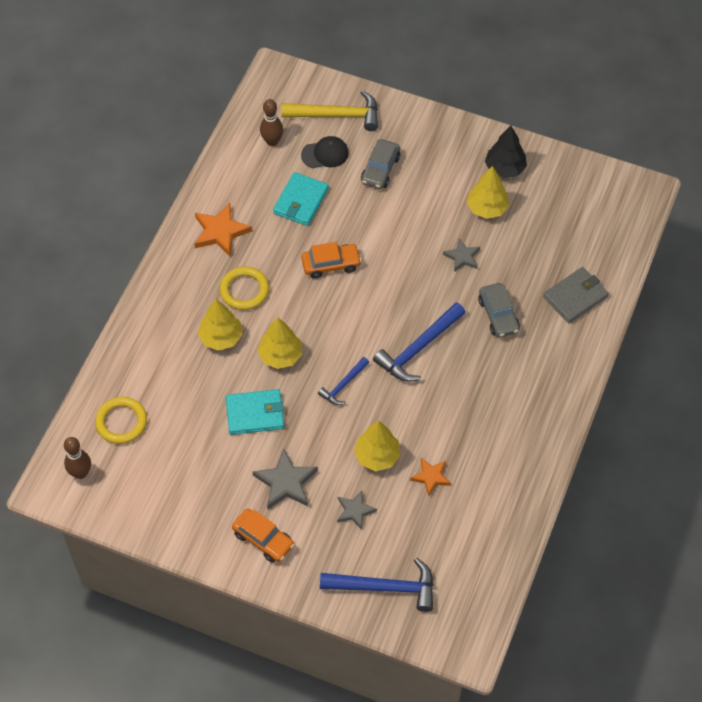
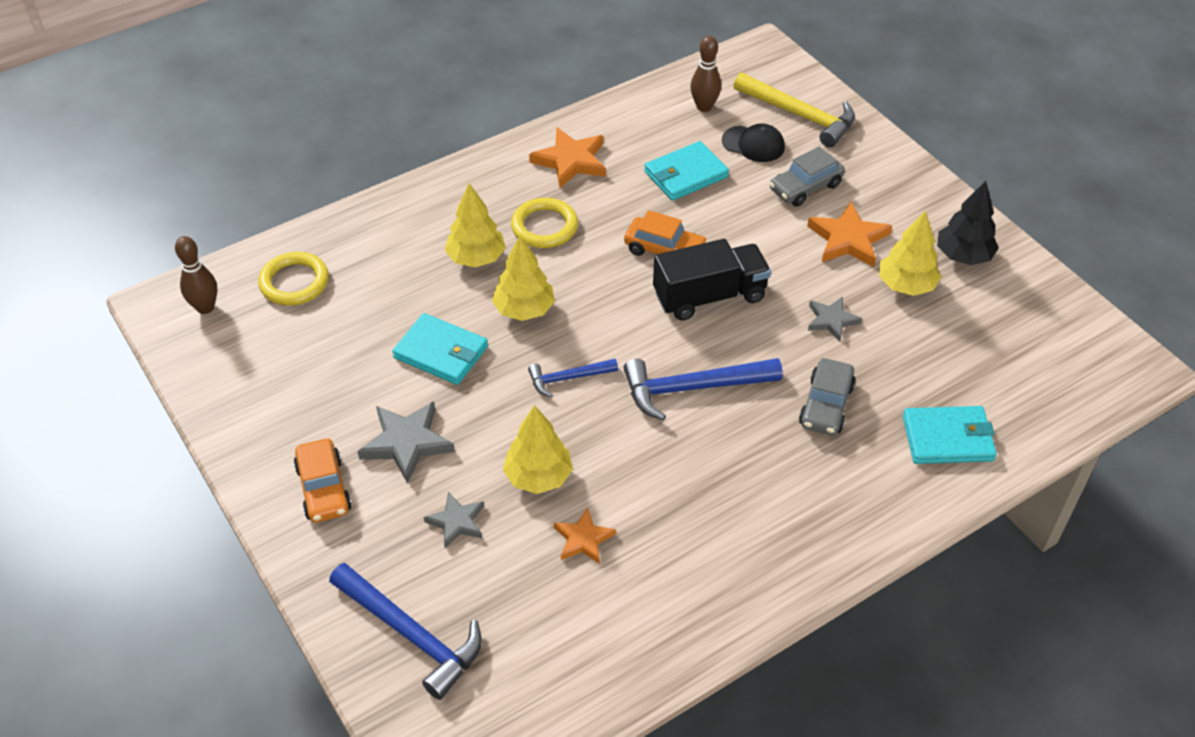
camera: 35 degrees right, 10 degrees down
grey wallet [543,267,609,323] -> turquoise wallet [903,406,997,464]
none -> black truck [653,239,771,321]
none -> orange star [807,202,892,267]

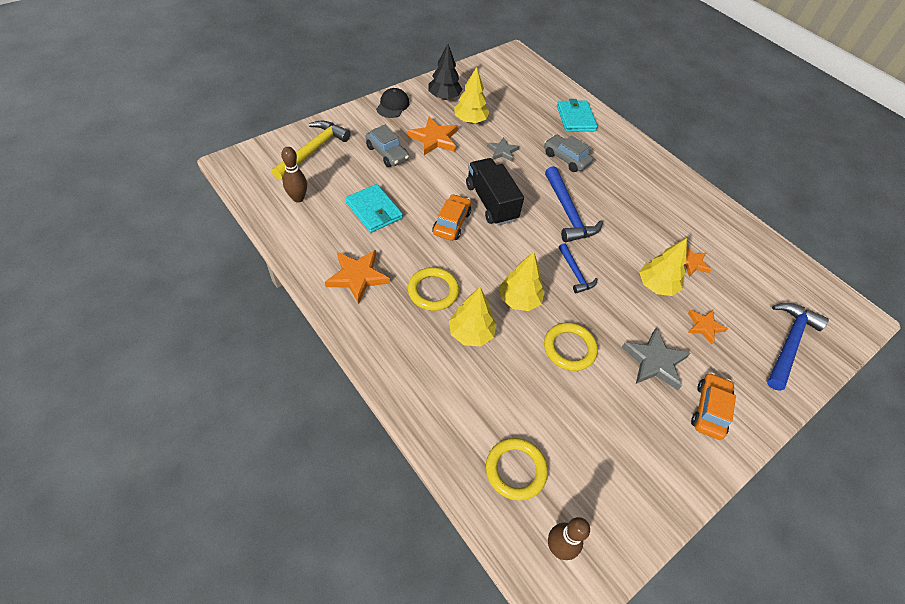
camera: 100 degrees left, 5 degrees up
orange car [294,439,352,523] -> orange car turned 45 degrees counterclockwise [691,372,736,440]
turquoise wallet [392,313,488,385] -> yellow ring [544,322,598,371]
grey star [424,492,484,548] -> orange star [688,310,728,345]
black cap [722,124,785,162] -> black cap moved to [376,88,409,118]
grey car [799,358,856,435] -> grey car turned 150 degrees counterclockwise [544,135,593,172]

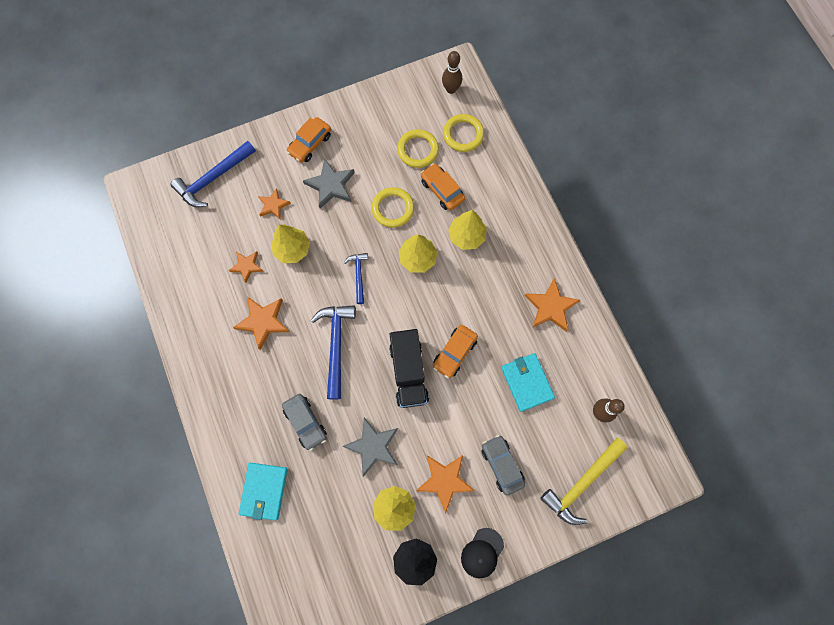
camera: 160 degrees left, 20 degrees up
yellow ring [408,267,459,311] -> yellow ring moved to [397,129,439,168]
grey star [487,137,519,162] -> grey star [342,417,398,477], size x1.60
none -> orange star [233,297,290,350]
none -> orange car [421,163,465,211]

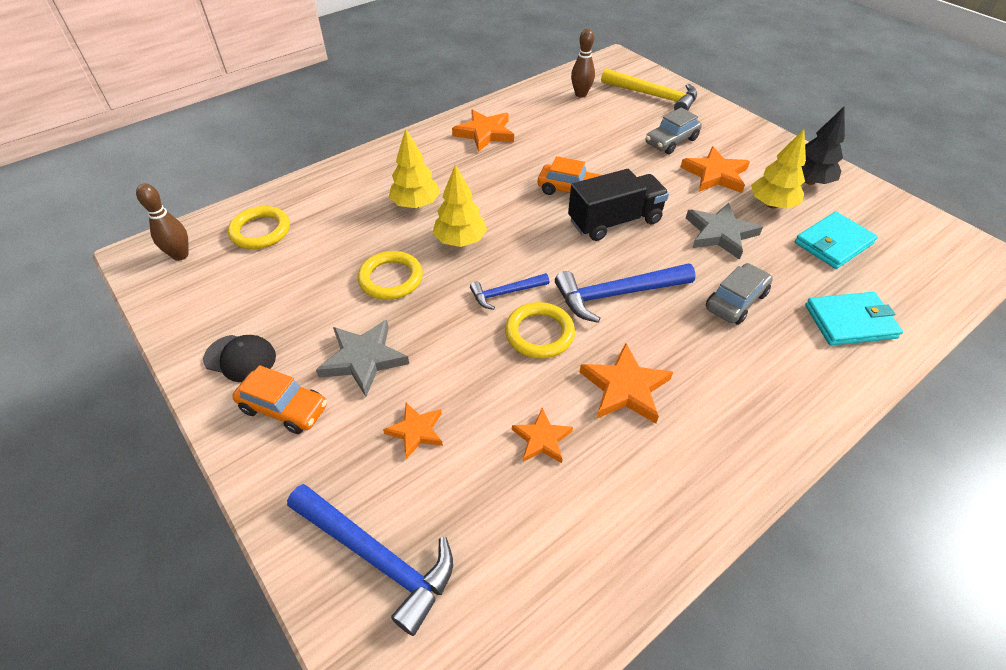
camera: 105 degrees left, 25 degrees down
yellow tree [271,224,310,263] -> none
yellow ring [397,129,439,168] -> yellow ring moved to [505,302,575,359]
orange car [421,163,465,211] -> none
black cap [461,528,504,578] -> black cap moved to [203,335,276,382]
turquoise wallet [501,353,555,412] -> turquoise wallet moved to [795,212,878,269]

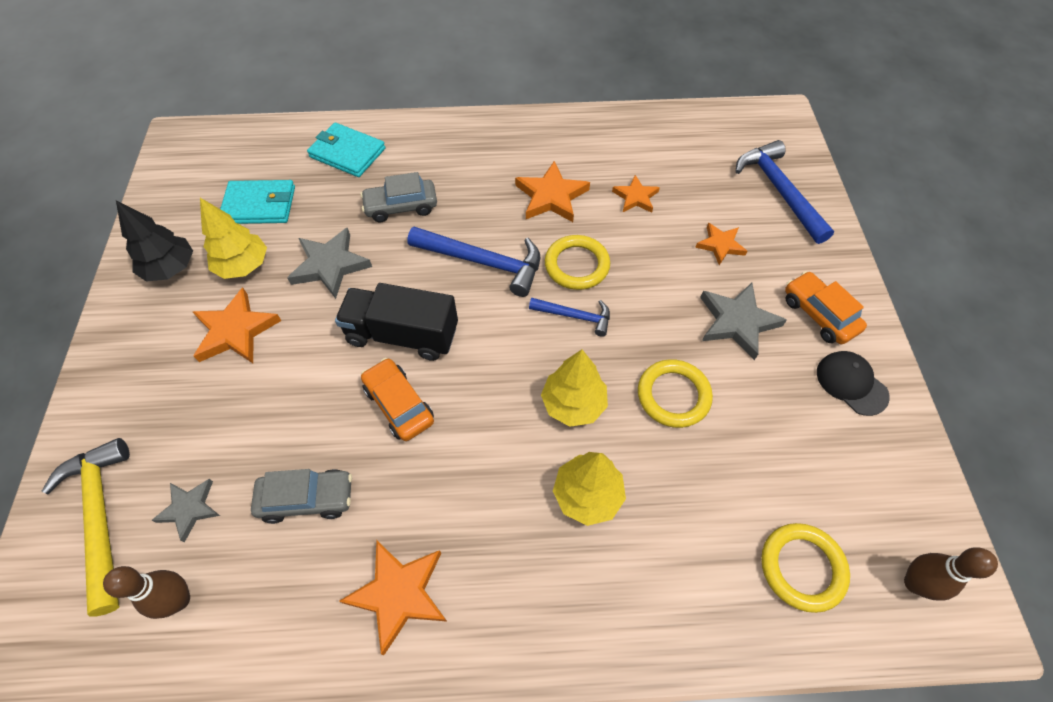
camera: 145 degrees left, 10 degrees up
grey car [645,108,702,154] -> grey car moved to [251,469,352,524]
none -> grey star [151,479,220,542]

